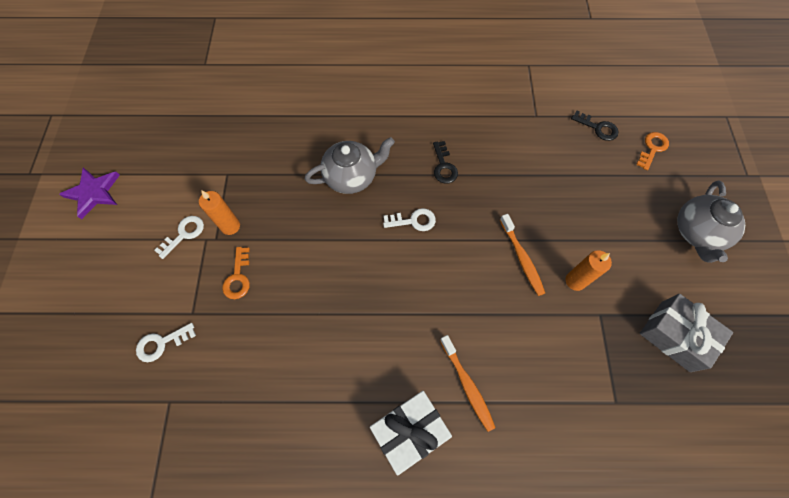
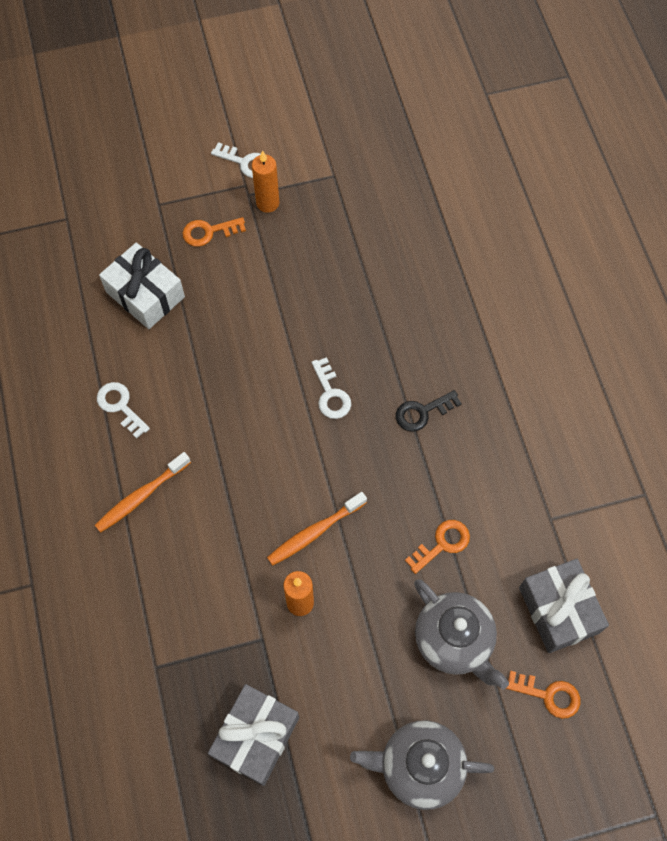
camera: 75 degrees right, 0 degrees up
purple star [59,167,120,219] -> none
white key [136,323,196,362] -> white key moved to [97,382,150,439]
grey teapot [305,137,395,194] -> grey teapot moved to [414,579,509,689]
white gift [370,391,452,476] -> white gift moved to [99,243,185,329]
black key [571,111,618,141] -> grey gift [519,559,609,653]
none -> orange key [405,520,470,574]

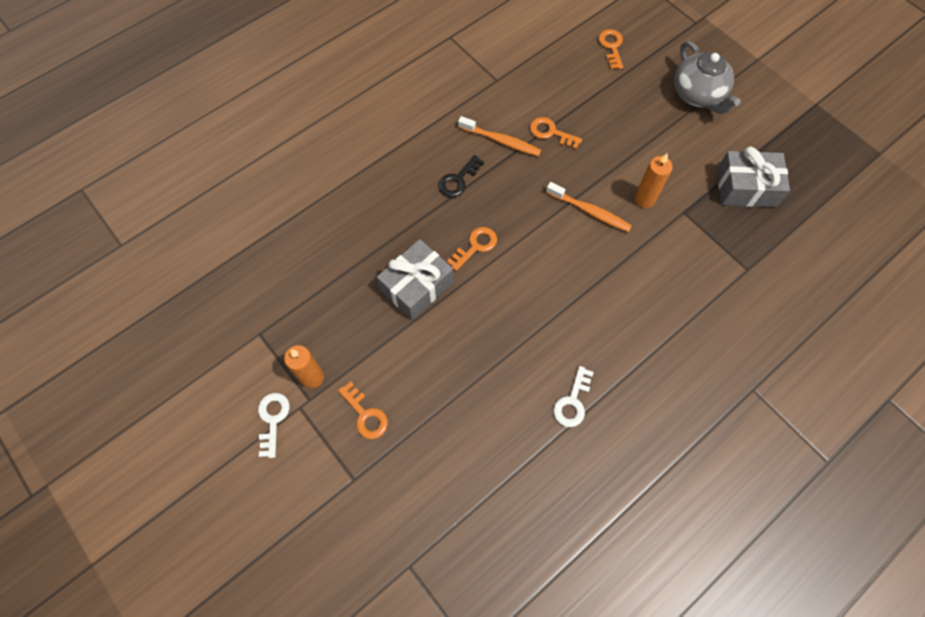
camera: 115 degrees left, 0 degrees up
orange toothbrush [95,452,191,533] -> orange toothbrush moved to [458,116,541,157]
white gift [99,243,185,329] -> none
white key [311,357,351,419] -> orange key [447,227,497,271]
black key [396,390,462,432] -> black key turned 90 degrees clockwise [438,155,484,197]
grey teapot [414,579,509,689] -> none
grey gift [519,559,609,653] -> grey gift moved to [377,239,453,320]

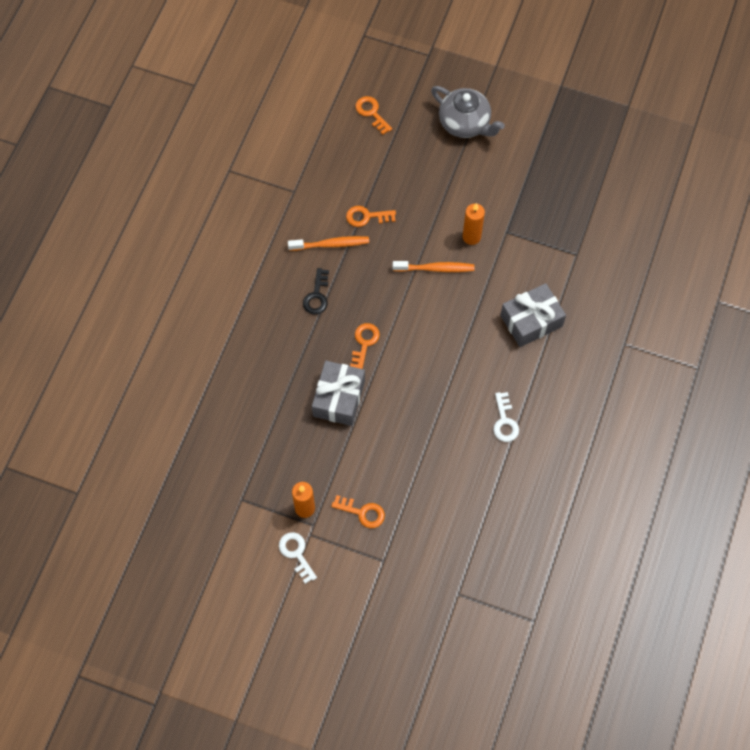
camera: 30 degrees left, 0 degrees up
grey gift [717,147,790,207] -> grey gift moved to [500,283,566,347]

